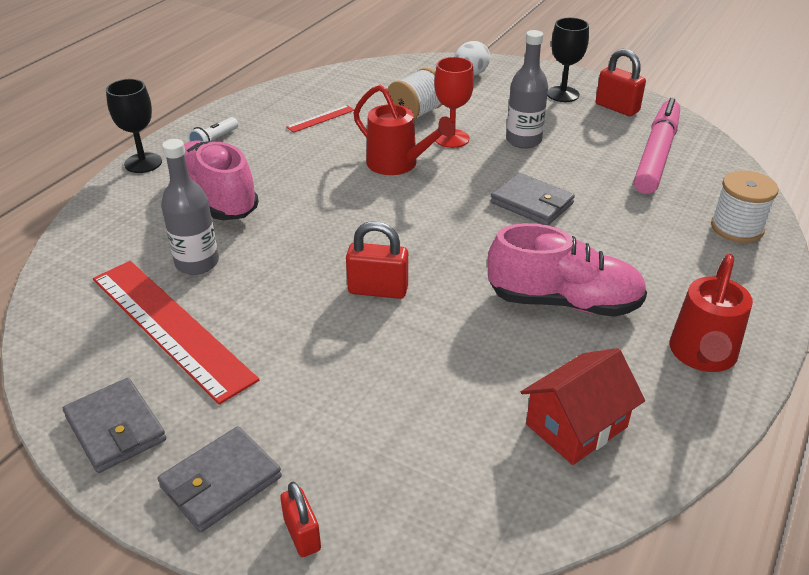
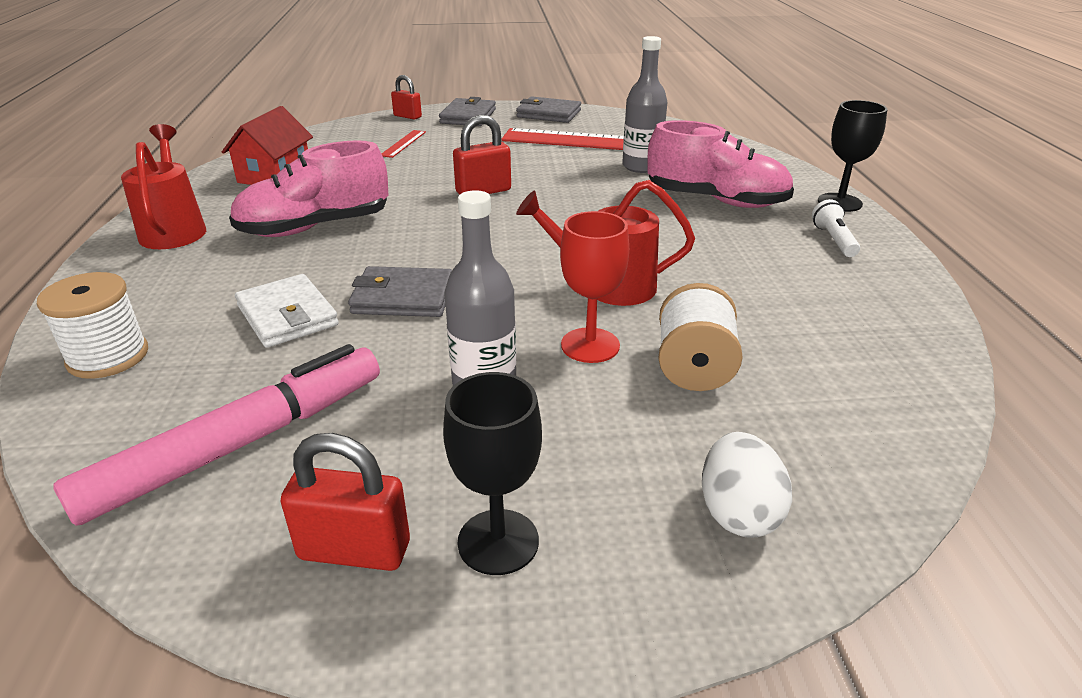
camera: 145 degrees right, 5 degrees down
red ruler [286,105,354,133] -> red ruler moved to [382,130,426,158]
pink marker [634,98,680,194] -> pink marker turned 120 degrees counterclockwise [54,344,380,526]
none -> white wallet [235,274,339,348]

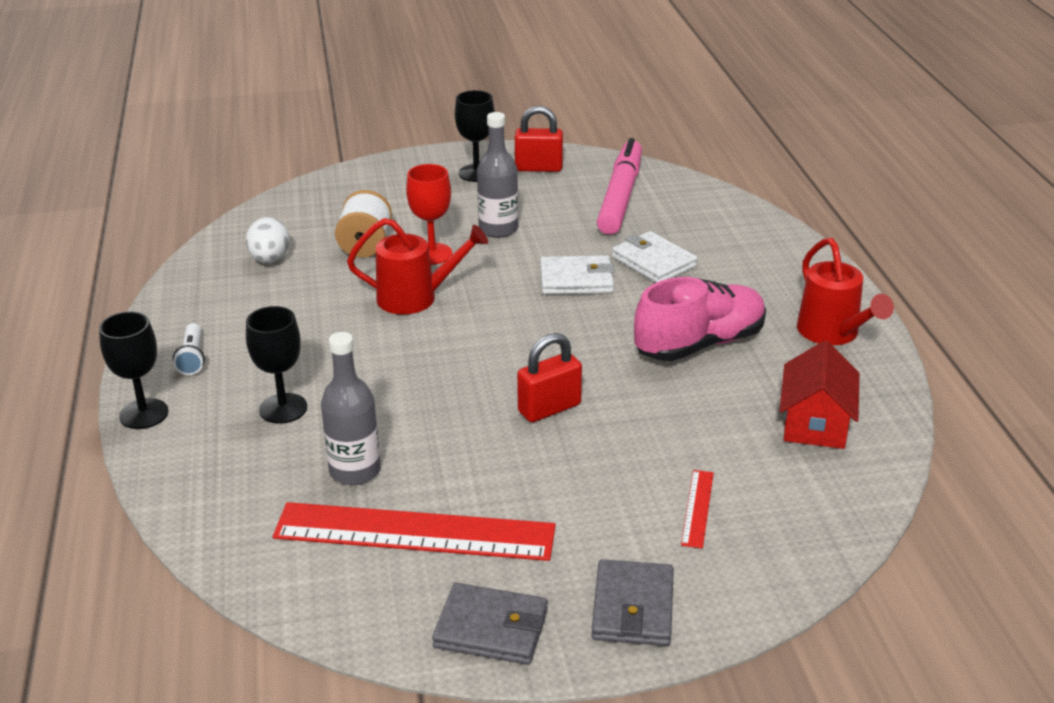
camera: 175 degrees right, 0 degrees up
white spool [37,272,148,379] -> none
pink marker [54,344,380,526] -> pink marker turned 150 degrees clockwise [597,138,642,235]
grey wallet [348,266,452,317] -> white wallet [540,255,615,295]
red padlock [391,75,422,120] -> none
pink shoe [648,120,794,208] -> black goblet [246,306,307,424]
white egg [702,432,792,538] -> white egg moved to [246,217,290,263]

